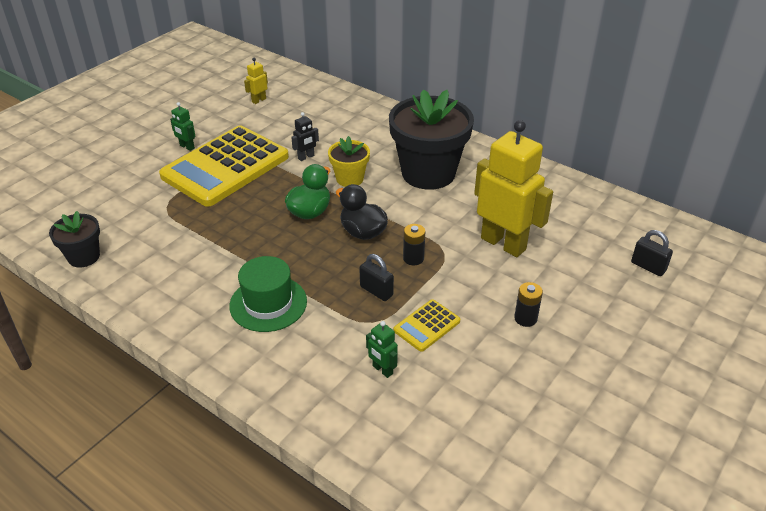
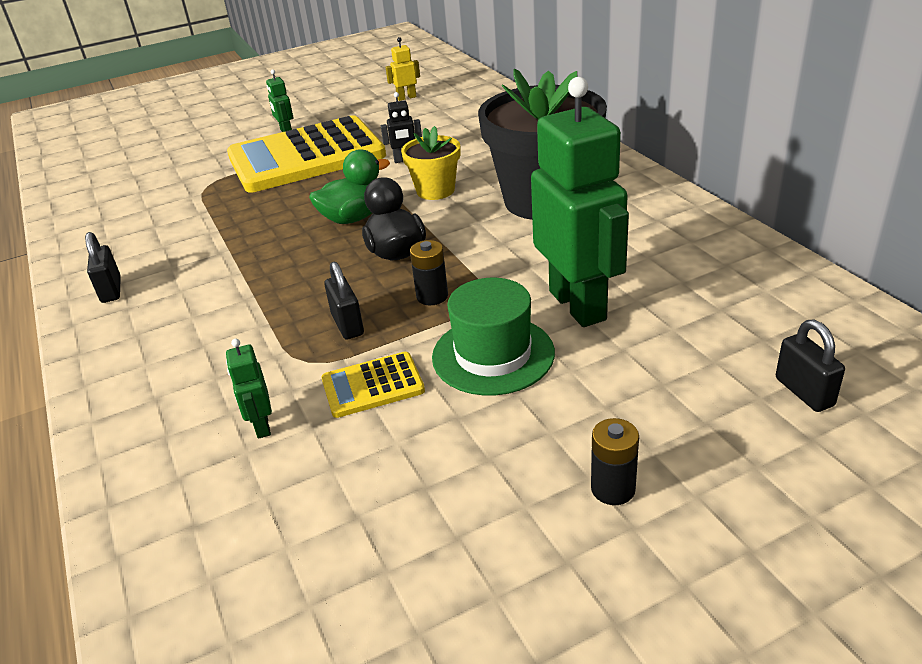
camera: 30 degrees right, 5 degrees down
black flower pot [49,211,100,268] -> none
green hat [229,256,307,332] -> green hat moved to [432,278,555,395]
yellow robot [474,120,553,257] -> green robot [531,77,629,327]
black battery [514,282,543,327] -> black battery moved to [591,418,639,505]
none -> black padlock [85,232,121,303]

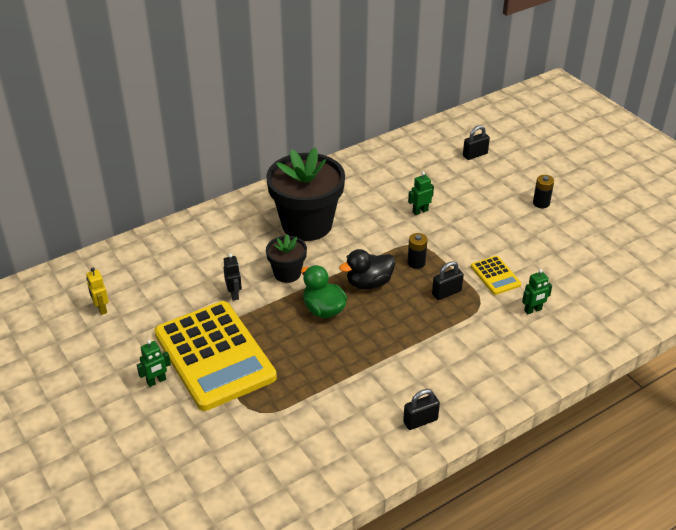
camera: 100 degrees left, 5 degrees up
yellow flower pot [401,126,460,200] -> black flower pot [266,234,307,283]
green hat [432,278,555,395] -> none
green robot [531,77,629,327] -> green robot [408,172,434,215], size x0.41

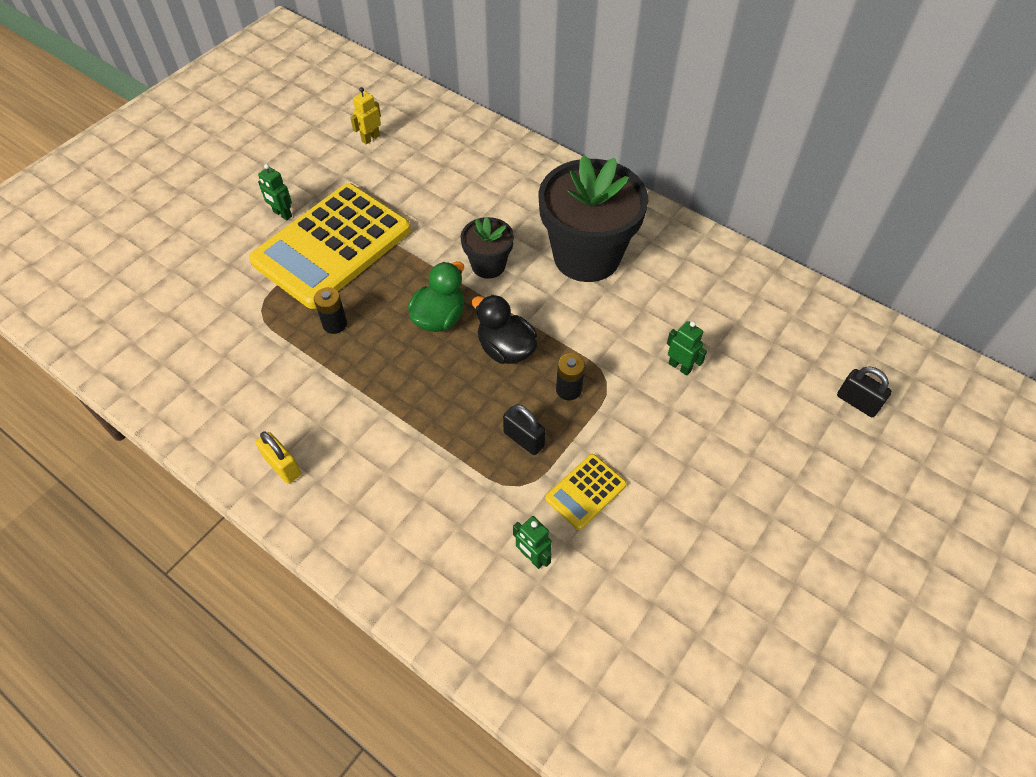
camera: 70 degrees right, 15 degrees up
black robot [224,254,242,301] -> none
black padlock [403,389,440,430] -> yellow padlock [256,432,301,484]
black battery [533,175,554,208] -> black battery moved to [314,287,347,334]

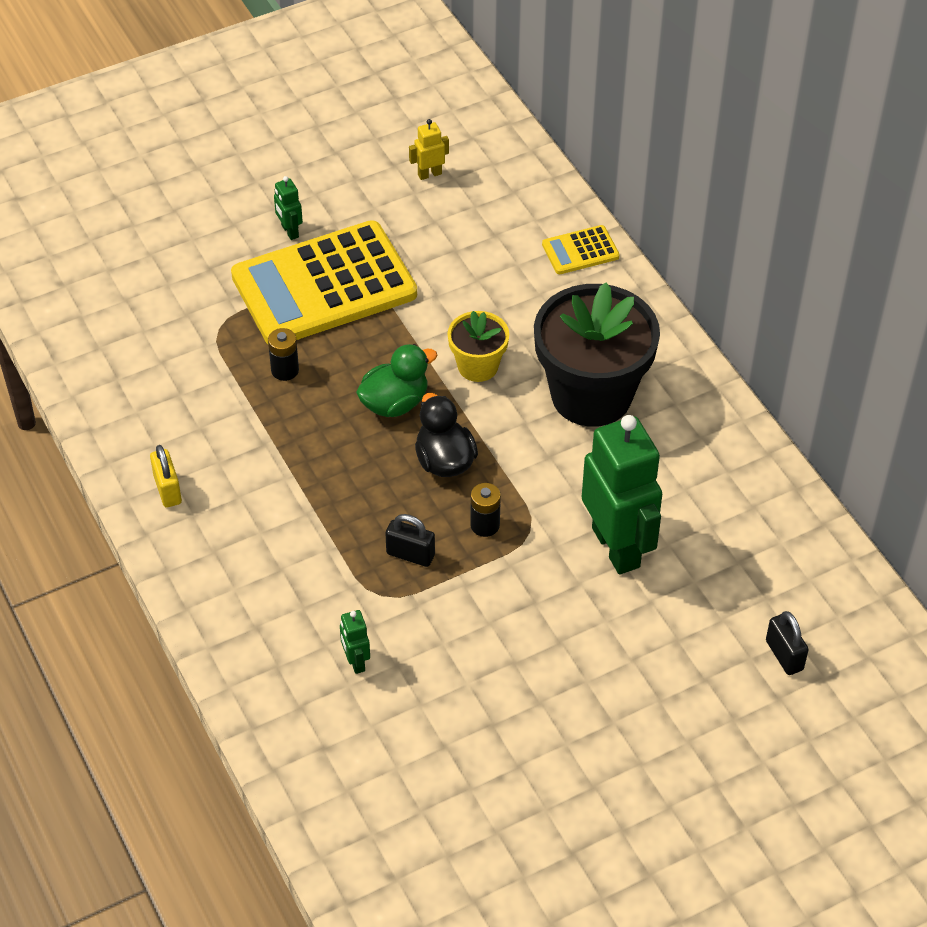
camera: 25 degrees right, 5 degrees down
black flower pot [461,217,514,279] -> yellow flower pot [448,311,509,382]
black padlock [503,404,546,455] -> black padlock turned 45 degrees counterclockwise [385,514,435,567]
yellow calculator [545,454,627,530] -> yellow calculator moved to [542,225,620,274]
green robot [667,321,707,376] -> green robot [582,415,662,575], size x2.41

